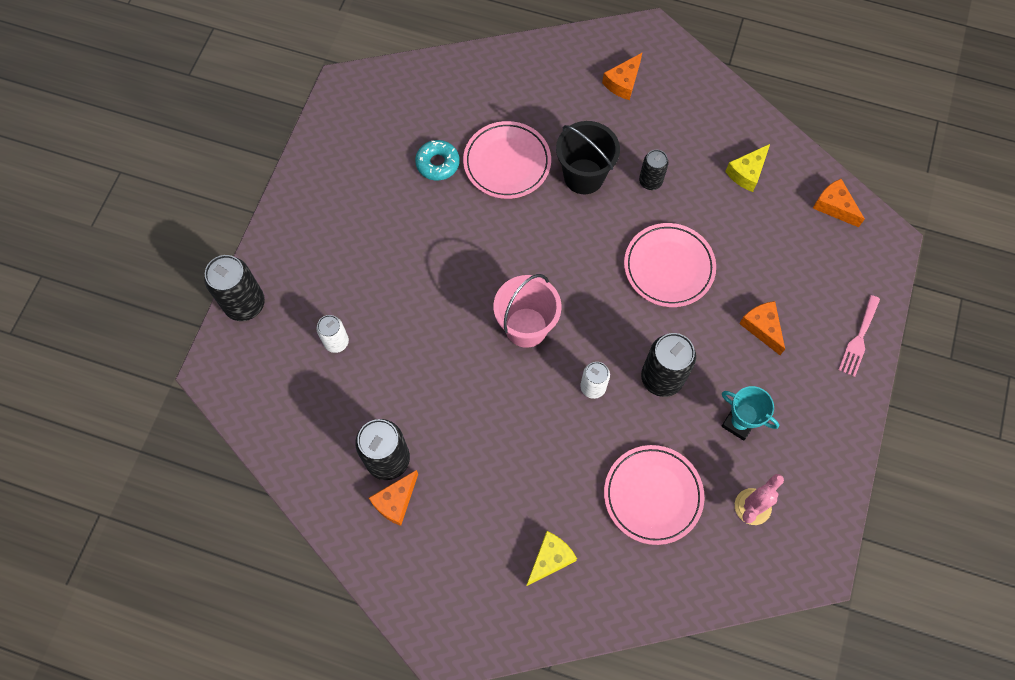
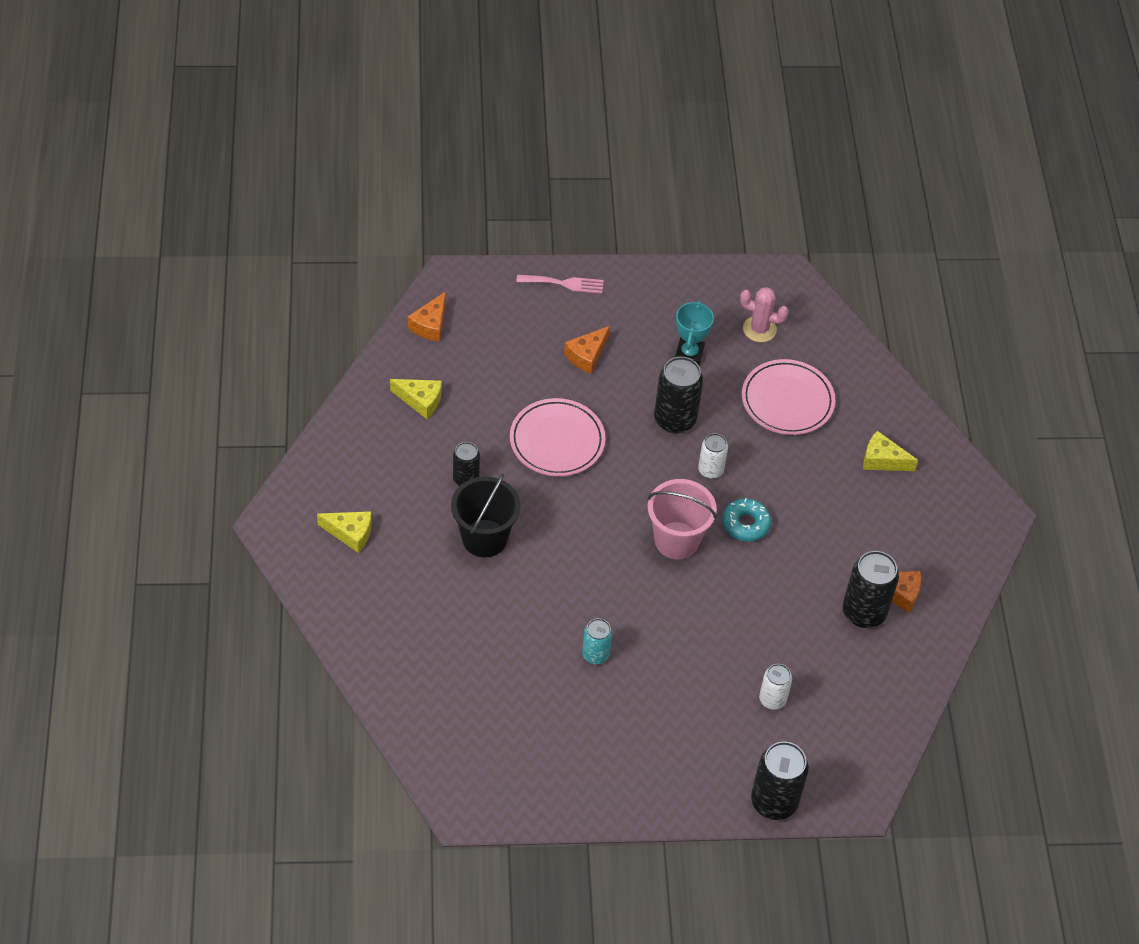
camera: 115 degrees left, 15 degrees down
turquoise donut [415,140,460,181] -> turquoise donut moved to [722,498,771,542]
pink plate [463,121,551,199] -> none
orange cheese [602,53,642,100] -> yellow cheese [317,511,372,553]
none -> turquoise can [582,618,612,664]

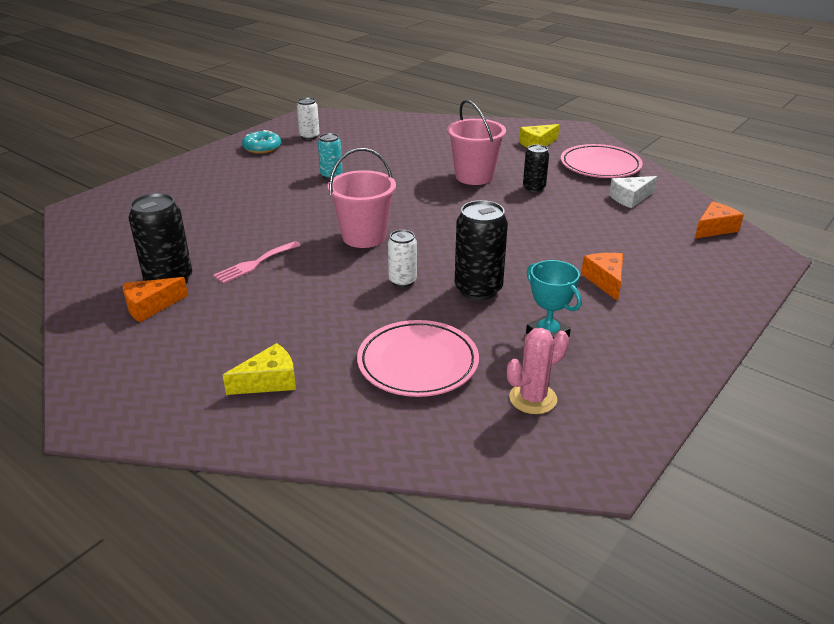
camera: 135 degrees right, 20 degrees down
yellow cheese [390,379,442,419] -> white cheese [609,176,657,208]
orange cheese [408,291,446,342] -> orange cheese turned 75 degrees clockwise [695,201,744,239]
black bucket [451,473,521,557] -> pink bucket [447,100,506,185]
pink plate [510,398,605,476] -> pink plate moved to [561,144,643,178]
pink fork [517,275,604,294] -> pink fork moved to [213,241,301,283]
turquoise donut [722,498,771,542] -> turquoise donut moved to [242,130,281,154]
black can [751,741,809,820] -> none
white can [759,664,792,710] -> white can moved to [297,98,320,140]

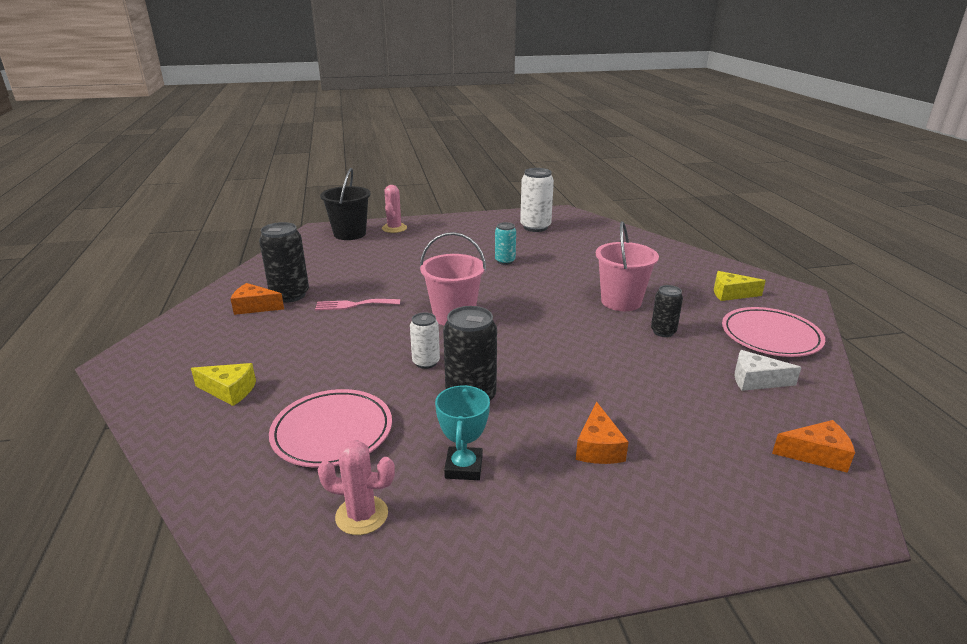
camera: 40 degrees right, 5 degrees down
turquoise donut [242,130,281,154] -> none
white can [297,98,320,140] -> white can [520,168,554,232], size x1.68
orange cheese [581,253,623,301] -> orange cheese turned 150 degrees clockwise [576,402,629,464]
none -> black bucket [320,168,371,240]
none -> pink cactus [382,185,407,233]

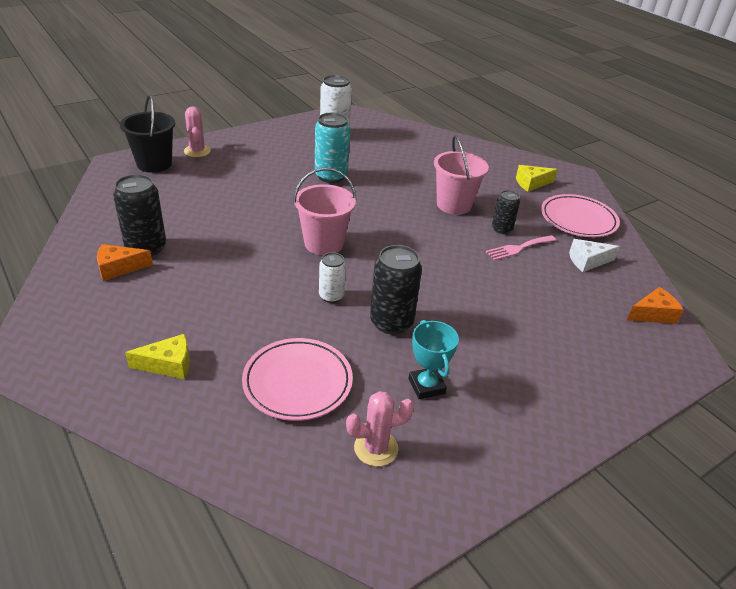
camera: 25 degrees left, 10 degrees up
pink fork [315,299,400,310] -> pink fork moved to [486,235,556,260]
turquoise can [495,222,516,265] -> turquoise can [315,113,350,183], size x1.68
orange cheese [576,402,629,464] -> none

